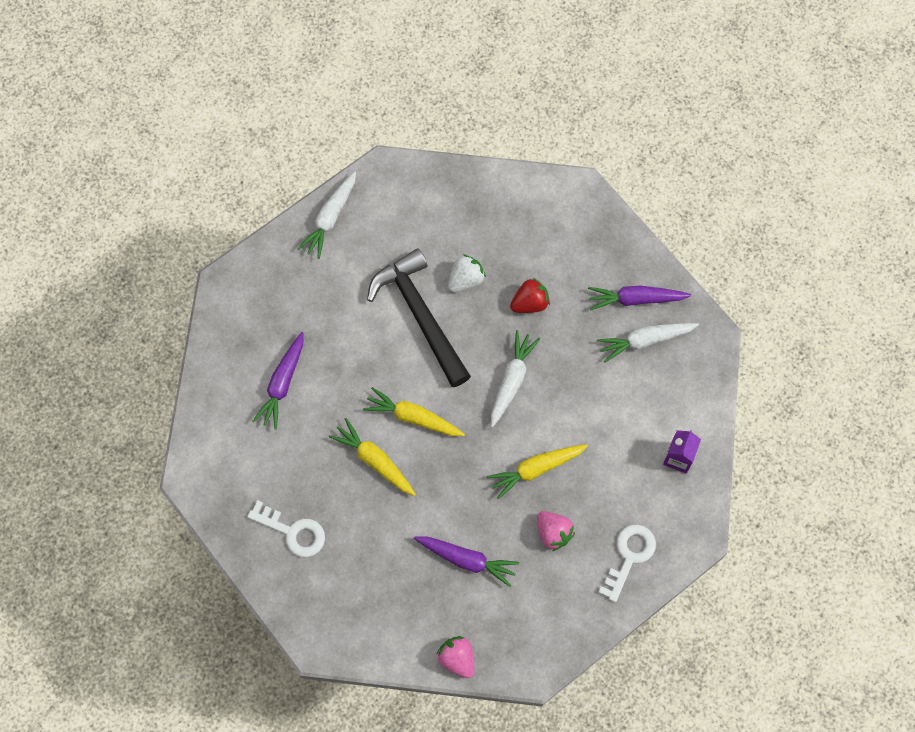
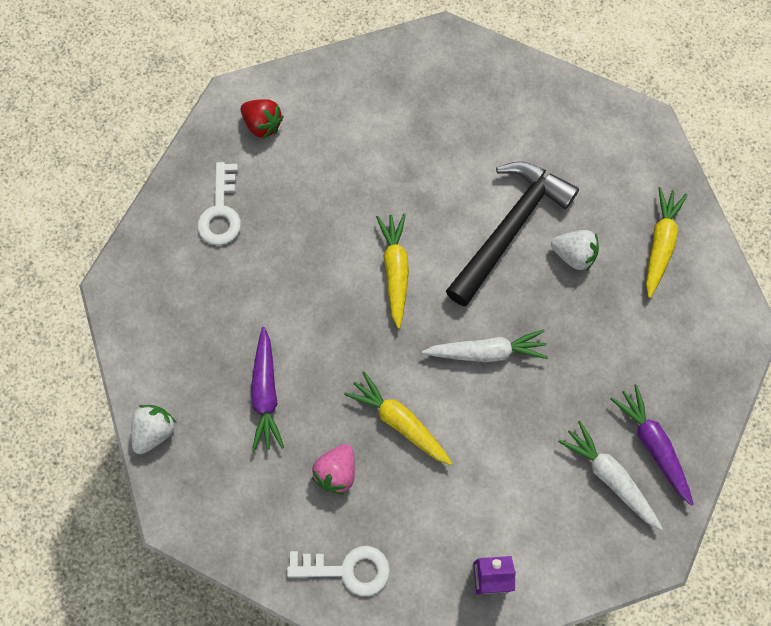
camera: 65 degrees right, 0 degrees up
purple carrot [252,332,303,430] -> none
white carrot [297,171,356,259] -> none
yellow carrot [329,418,416,496] -> yellow carrot moved to [646,187,687,298]
pink strawberry [437,636,475,678] -> white strawberry [131,405,176,454]
red strawberry [510,278,550,313] -> red strawberry moved to [241,99,284,139]

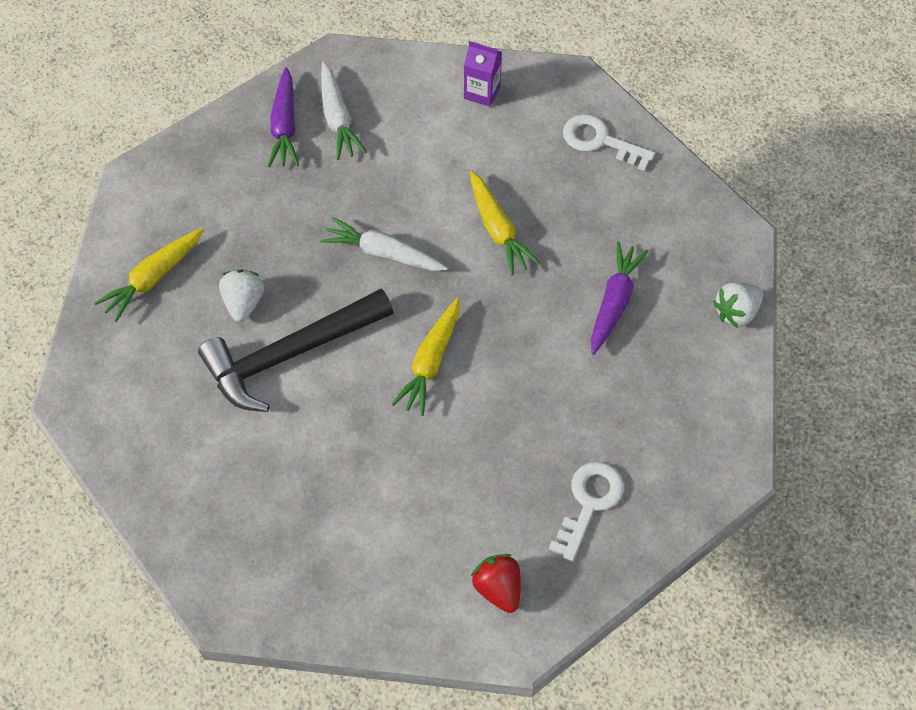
camera: 155 degrees left, 10 degrees down
pink strawberry [312,444,355,495] -> none
white strawberry [551,230,599,271] -> white strawberry turned 45 degrees clockwise [219,269,264,322]

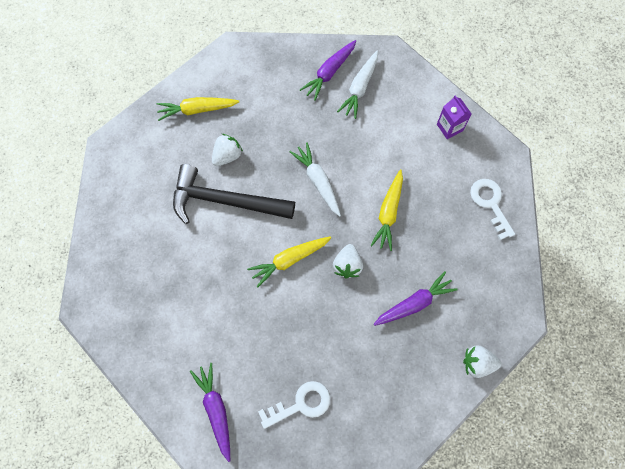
camera: 40 degrees right, 10 degrees up
red strawberry [471,554,521,613] -> purple carrot [190,363,230,462]
none -> white strawberry [333,244,363,279]

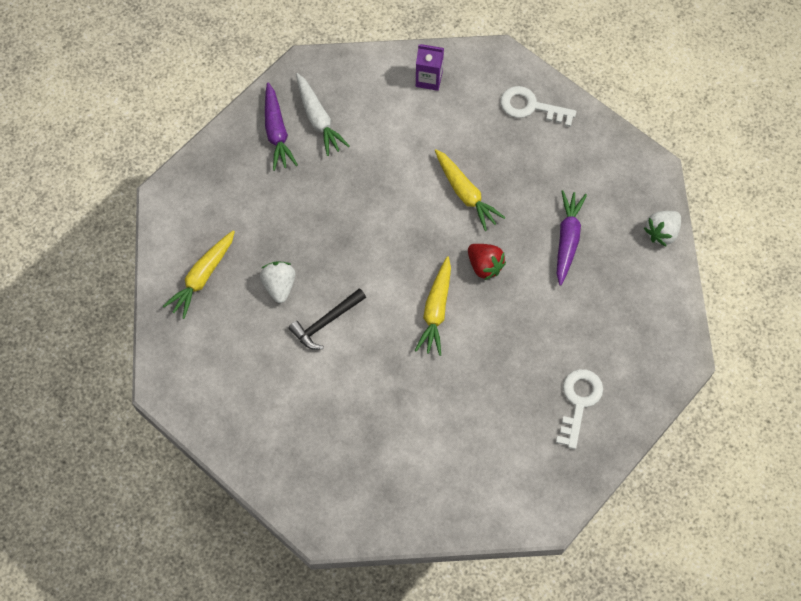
camera: 50 degrees left, 5 degrees down
black hammer [173,164,295,224] -> black hammer [288,288,366,350], size x0.54
purple carrot [190,363,230,462] -> none
white carrot [290,142,341,217] -> none
white strawberry [333,244,363,279] -> red strawberry [468,244,506,280]

